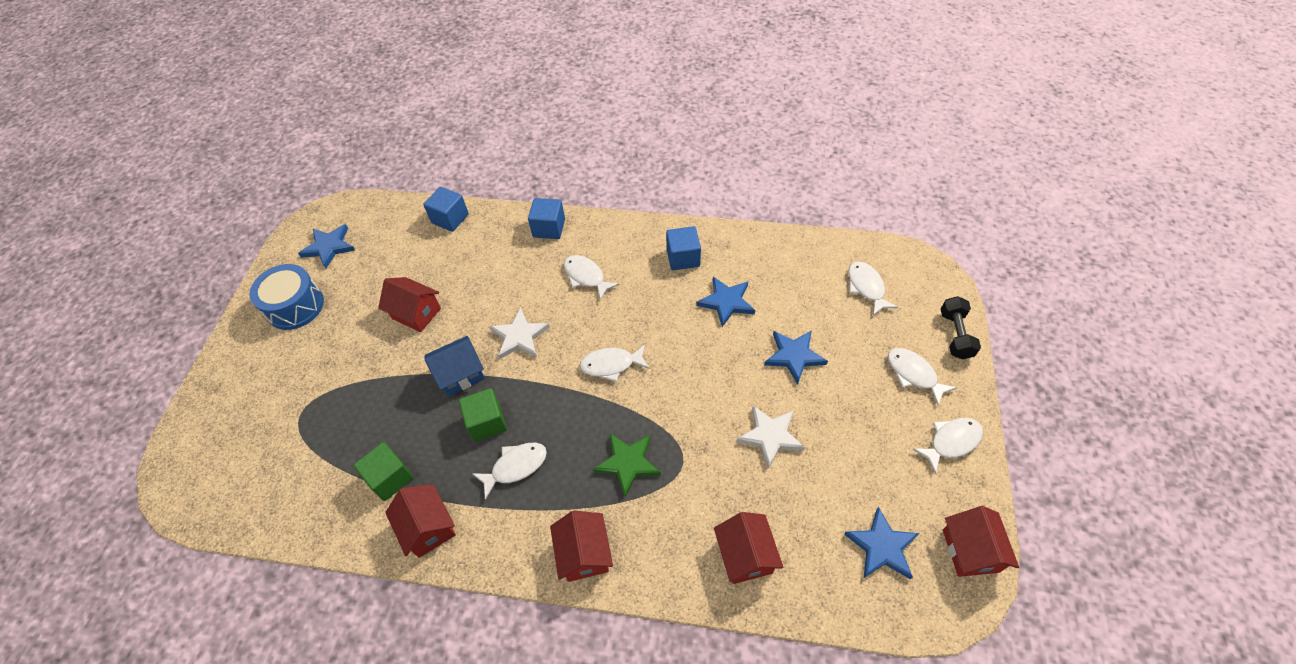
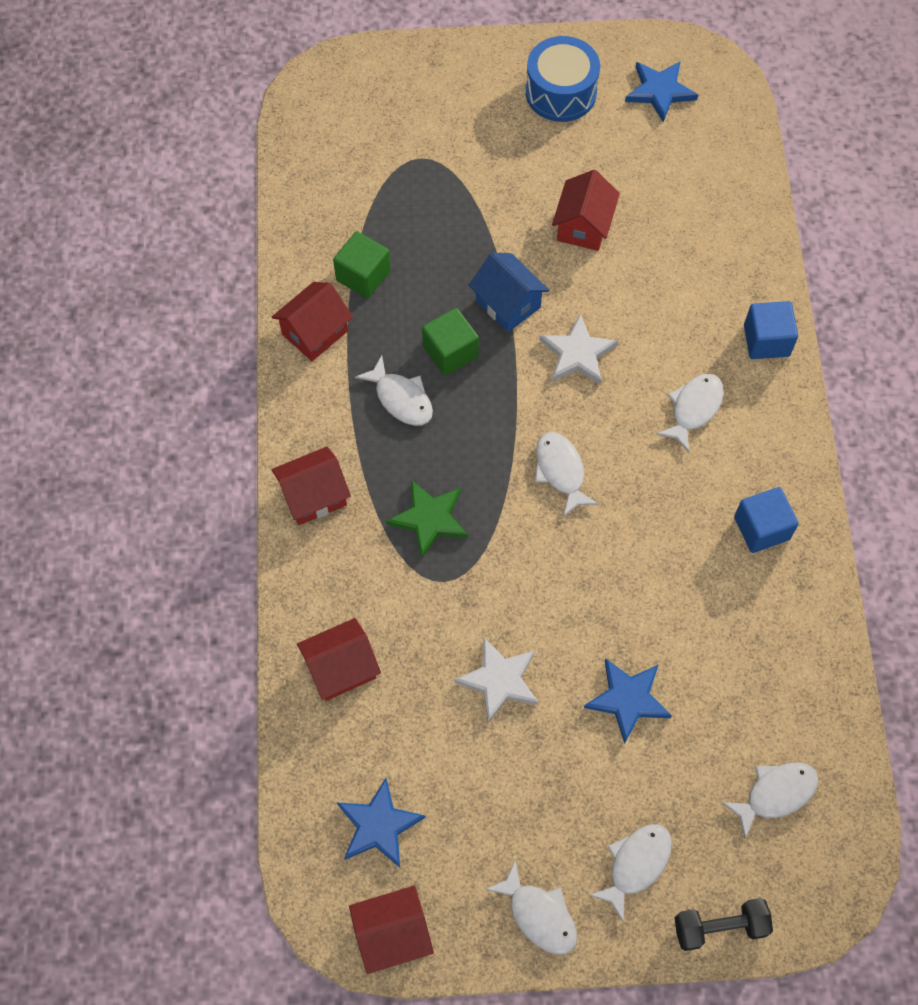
camera: 75 degrees right, 10 degrees up
blue cube [423,187,469,232] -> none
blue star [696,277,755,327] -> none

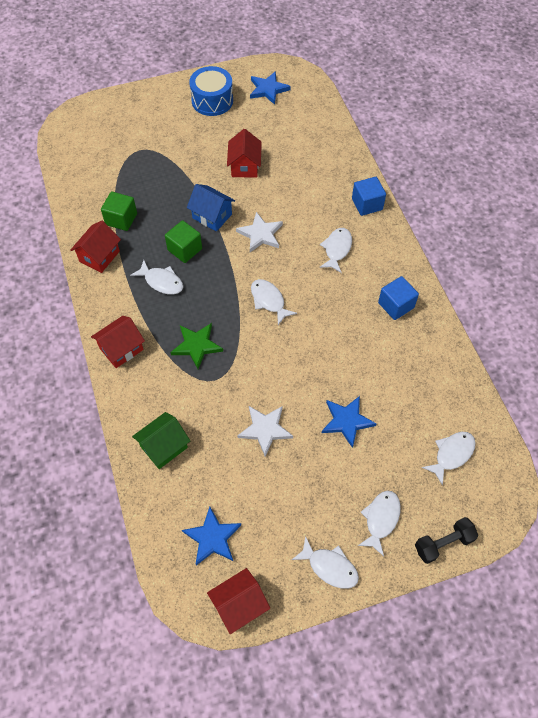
camera: 15 degrees left, 5 degrees down
red house [297,618,381,701] -> green house [132,412,190,469]

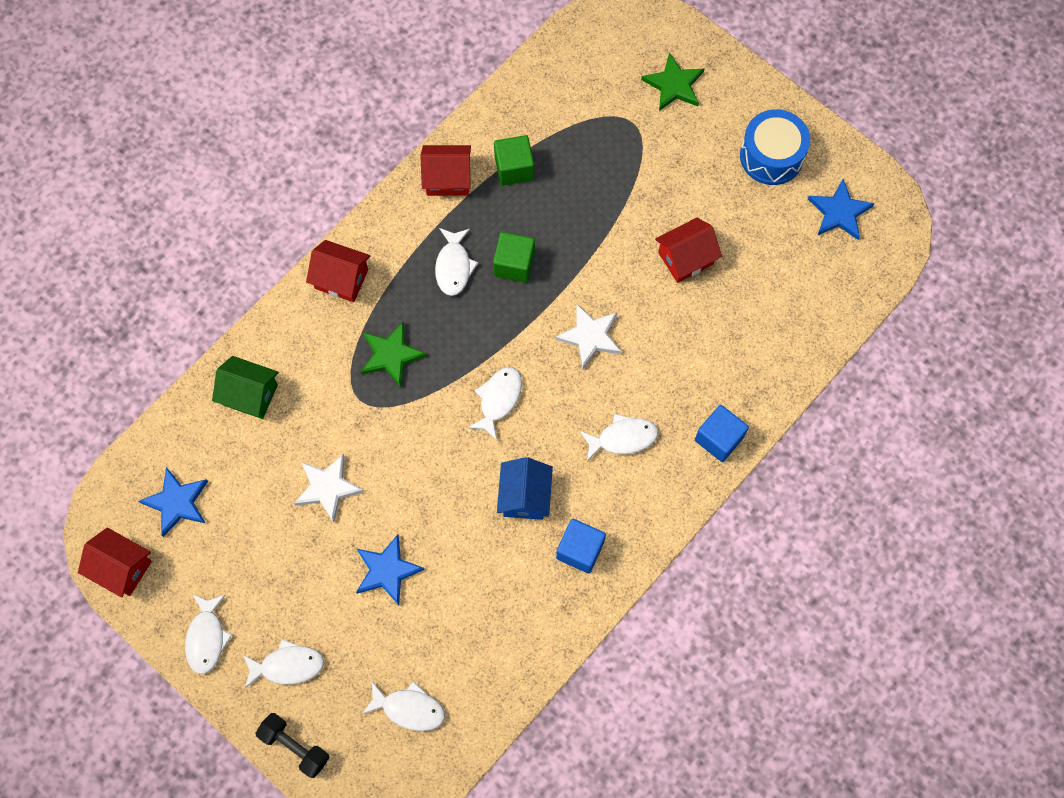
camera: 60 degrees right, 10 degrees up
blue house [187,184,235,232] -> blue house moved to [497,457,553,520]
none -> green star [641,52,704,111]

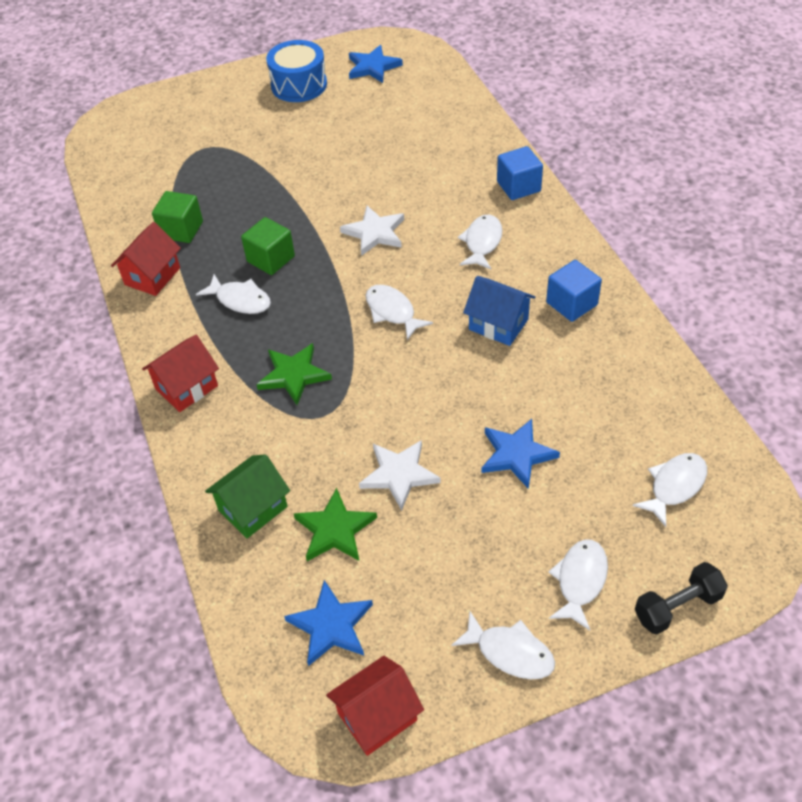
camera: 60 degrees left, 20 degrees down
green star [641,52,704,111] -> green star moved to [294,488,377,561]
red house [655,218,722,283] -> none

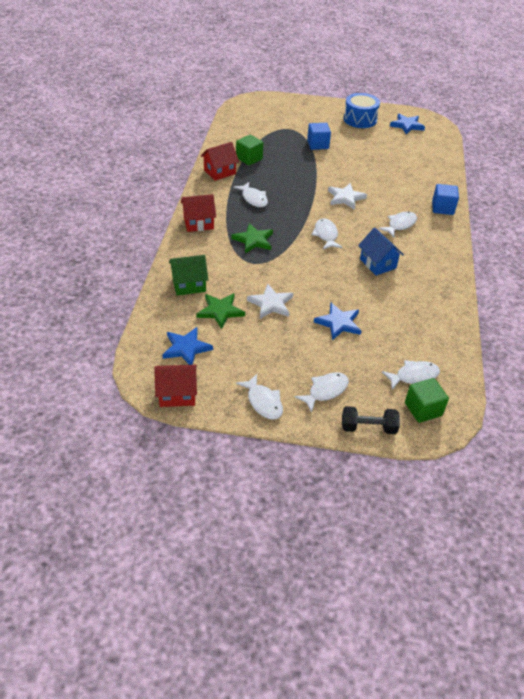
camera: 25 degrees right, 5 degrees down
green cube [241,217,295,275] -> green cube moved to [405,378,449,423]
blue cube [546,260,602,322] -> blue cube moved to [307,123,331,150]

